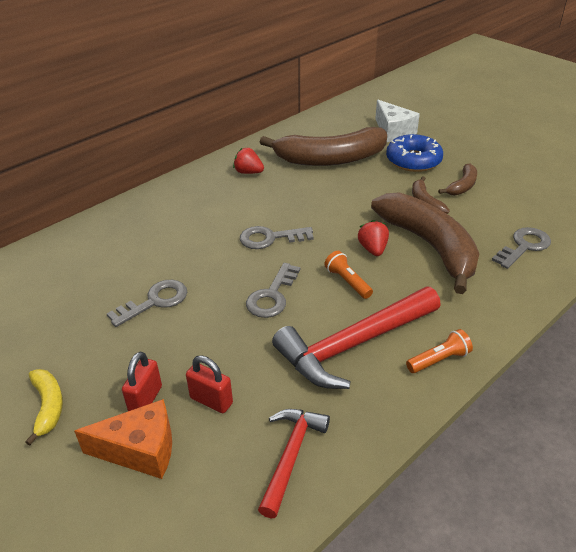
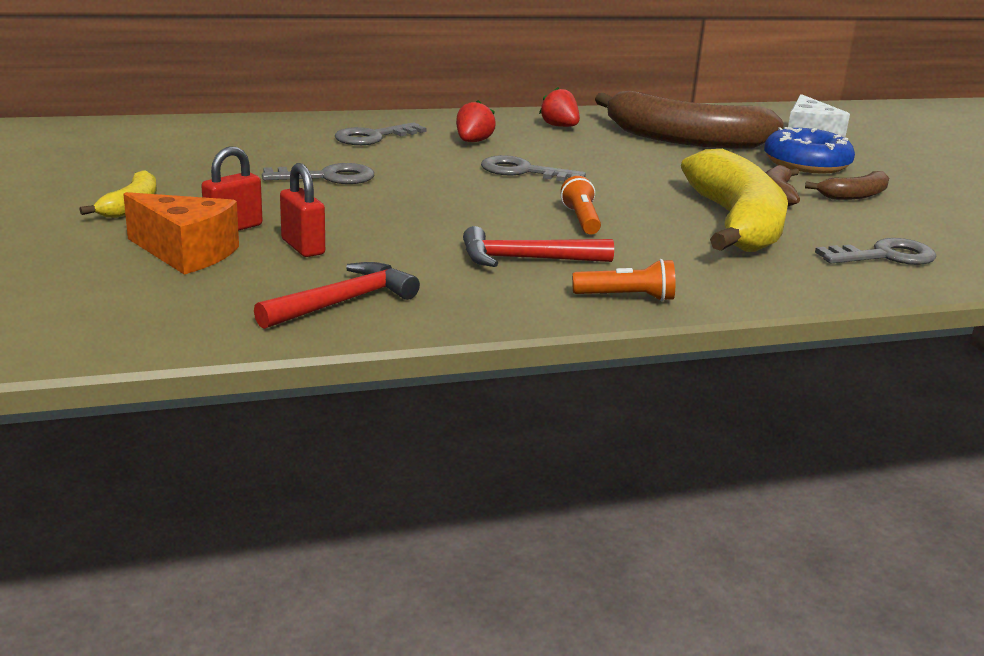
camera: 25 degrees right, 15 degrees down
grey key [246,263,300,318] -> grey key moved to [335,122,426,145]
red hammer [272,287,441,389] -> red hammer [463,226,614,267], size x0.58
red strawberry [358,220,389,256] -> red strawberry moved to [456,100,496,142]
brown banana [371,192,479,294] -> yellow banana [681,149,788,252]

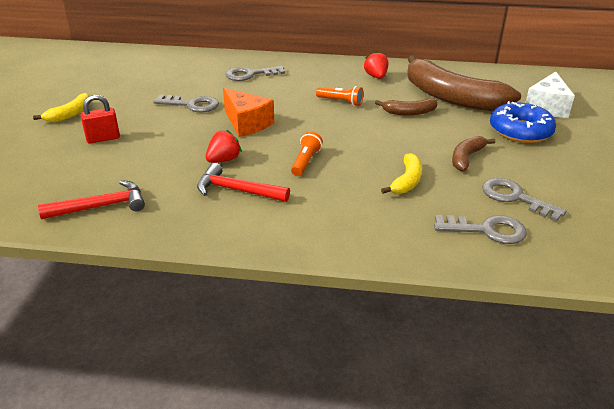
camera: 25 degrees right, 10 degrees up
orange cheese [123,192,239,275] -> orange cheese moved to [223,88,274,137]
red padlock [280,163,325,257] -> none
red strawberry [456,100,496,142] -> red strawberry moved to [205,130,242,163]
grey key [481,155,586,182] -> grey key moved to [482,178,567,222]
orange flashlight [572,259,675,301] -> orange flashlight moved to [316,86,364,106]
yellow banana [681,149,788,252] -> yellow banana [381,153,422,194], size x0.45
brown banana [805,171,889,200] -> brown banana moved to [375,98,438,115]

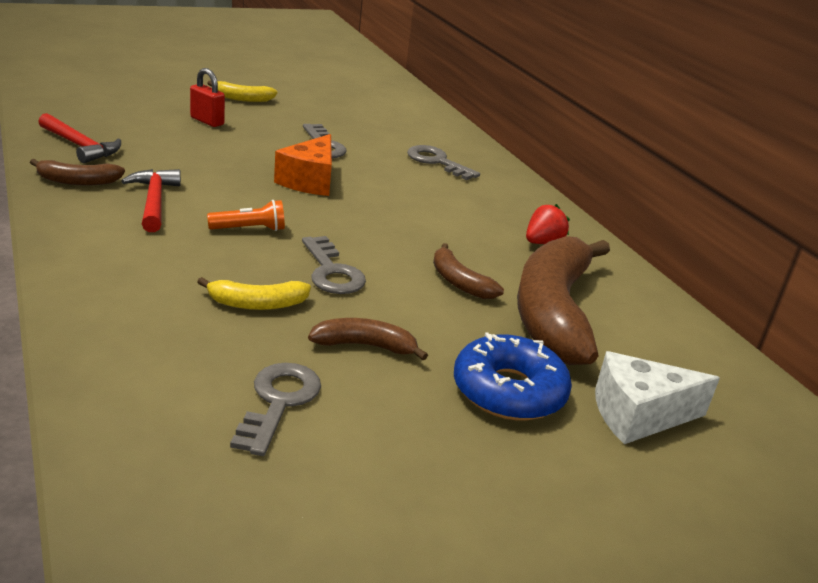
camera: 55 degrees right, 5 degrees down
red strawberry [205,130,242,163] -> none
orange flashlight [316,86,364,106] -> none
grey key [434,215,527,244] -> grey key moved to [302,236,366,294]
none -> brown banana [30,159,125,186]

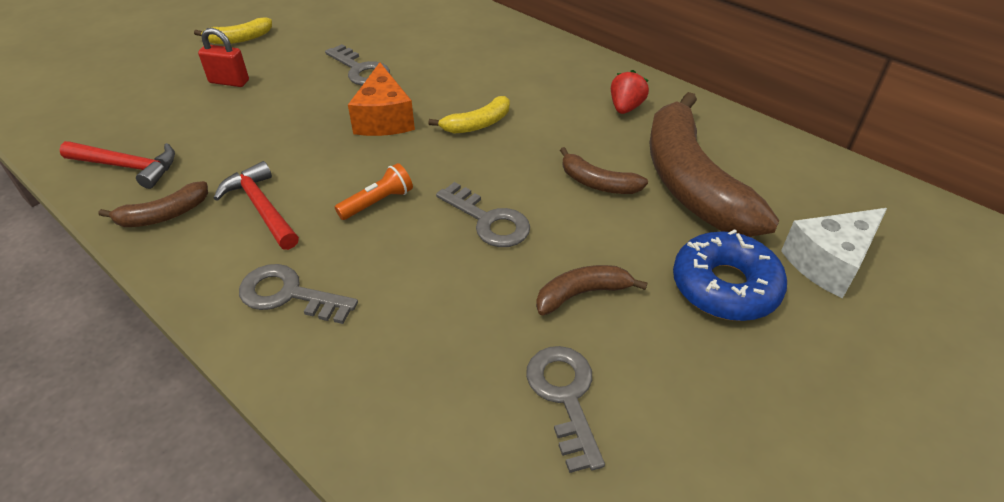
camera: 20 degrees left, 15 degrees up
yellow banana [197,277,311,310] -> yellow banana moved to [428,96,510,133]
grey key [407,145,480,180] -> grey key moved to [239,264,358,324]

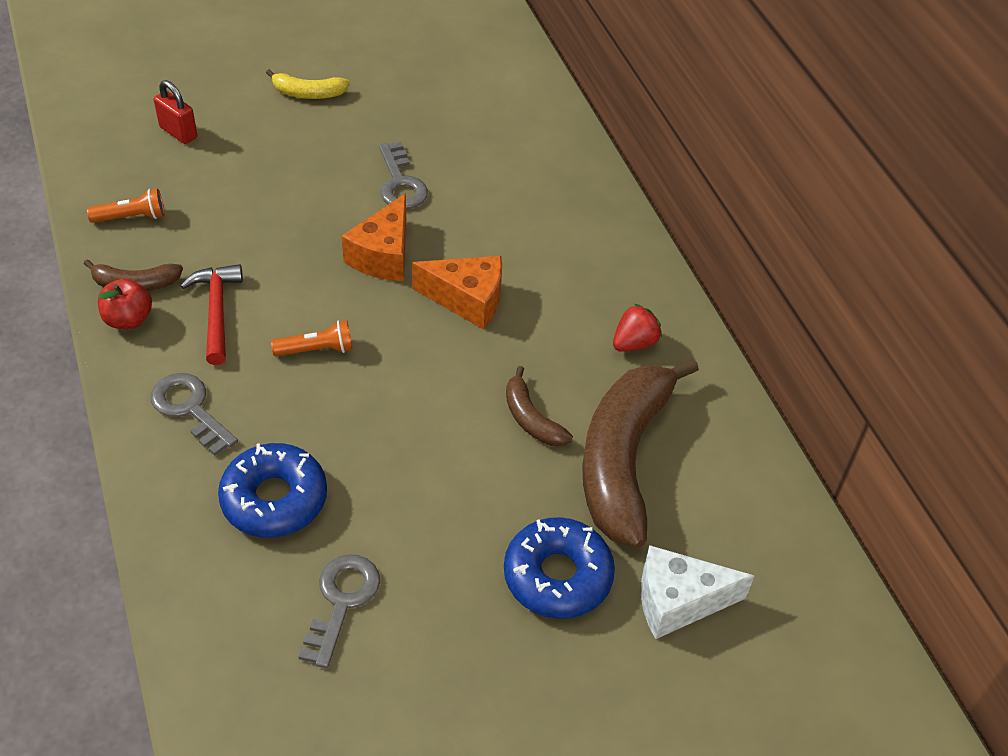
camera: 25 degrees right, 5 degrees up
red hammer [60,141,175,189] -> orange flashlight [87,189,164,223]
red padlock [198,28,249,87] -> red padlock moved to [154,80,197,144]
yellow banana [428,96,510,133] -> orange cheese [412,256,502,330]
grey key [436,182,530,247] -> none
brown banana [536,265,647,315] -> none
none -> red apple [98,278,152,329]
none -> blue donut [218,443,327,538]

